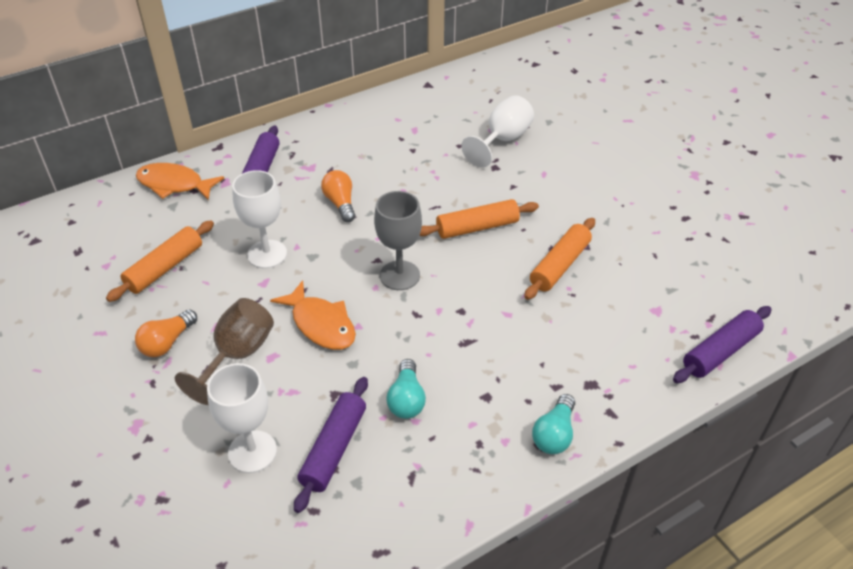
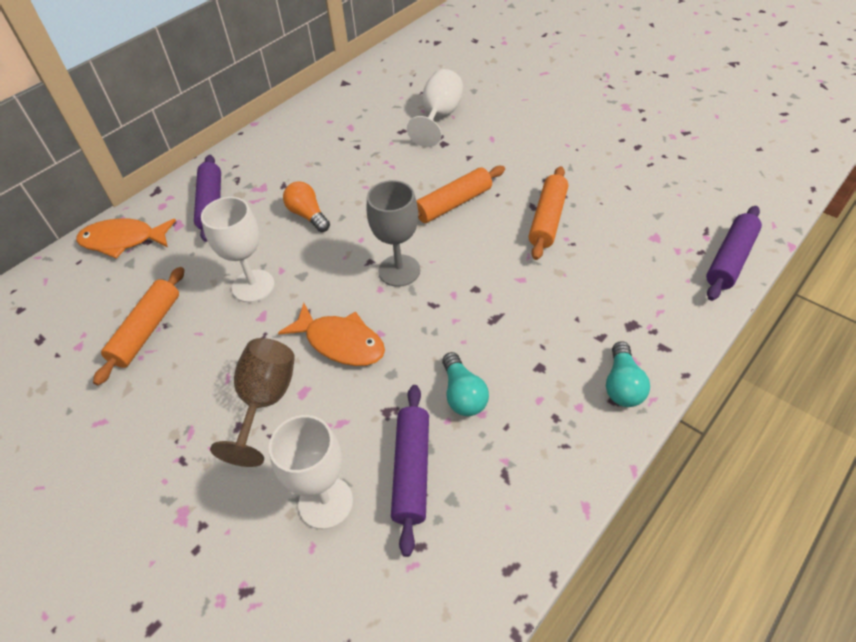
camera: 15 degrees left, 5 degrees up
orange light bulb [135,309,197,357] -> none

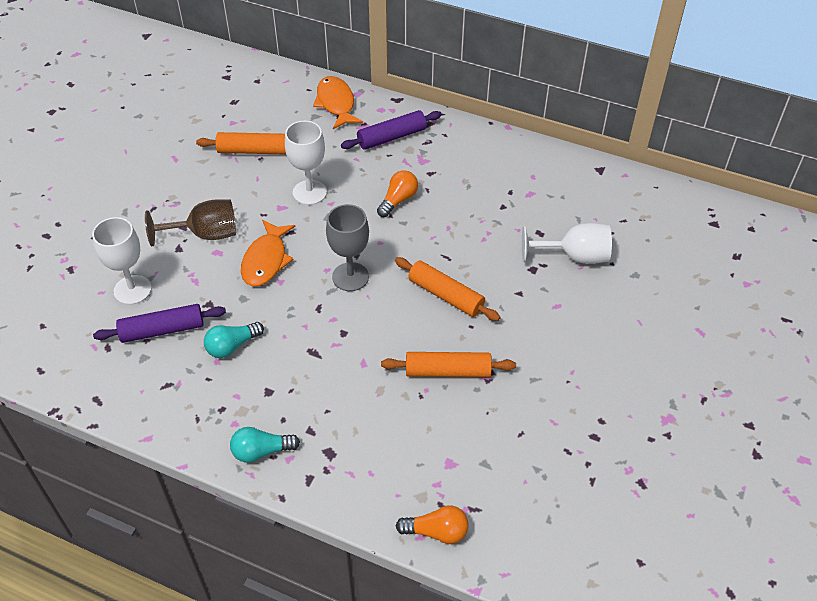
camera: 70 degrees right, 0 degrees up
purple rolling pin [706,206,762,301] -> orange light bulb [396,505,468,544]

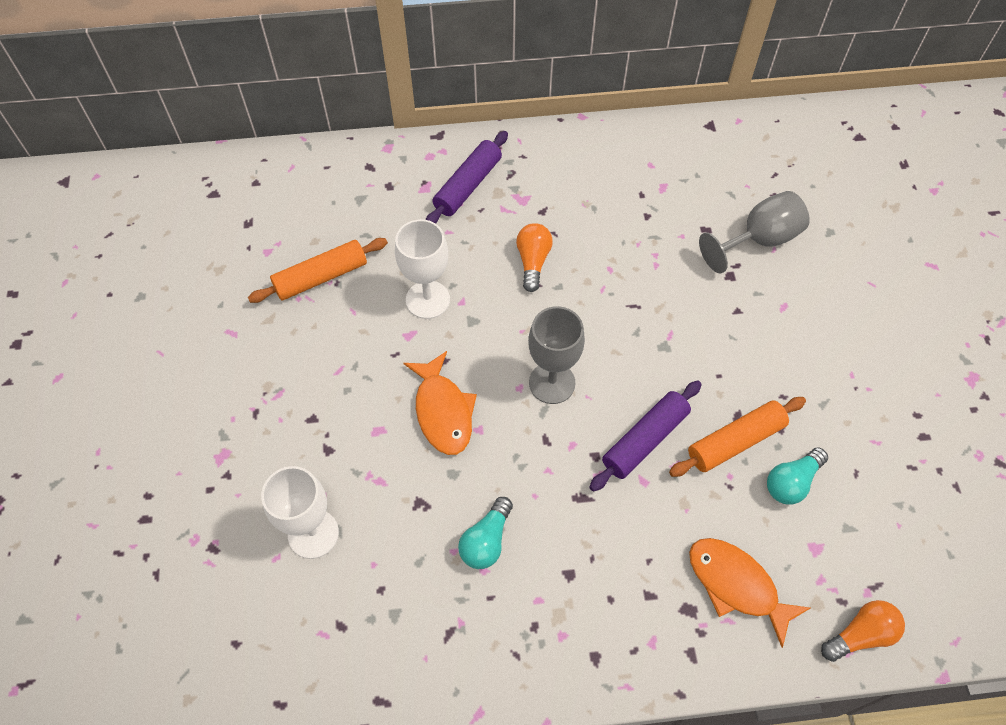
camera: 30 degrees left, 10 degrees up
purple rolling pin [93,304,226,343] -> purple rolling pin moved to [589,381,702,492]
brown goblet [145,199,236,246] -> none
turquoise light bulb [230,427,300,462] -> turquoise light bulb moved to [767,447,828,505]
orange fish [313,76,363,129] -> orange fish moved to [689,538,811,648]
orange rolling pin [395,257,501,321] -> none
white goblet [522,223,612,264] -> grey goblet [699,191,810,273]

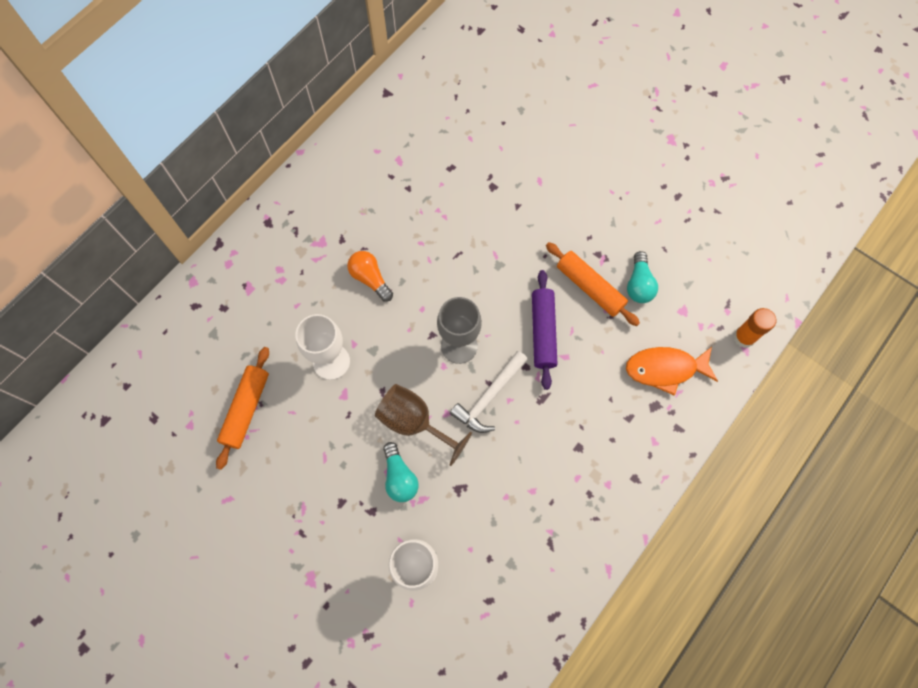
camera: 45 degrees left, 10 degrees up
orange fish [404,351,477,455] -> brown goblet [375,384,472,466]
purple rolling pin [426,131,508,224] -> none
turquoise light bulb [458,497,513,569] -> turquoise light bulb moved to [383,442,418,502]
orange rolling pin [669,397,806,477] -> orange rolling pin turned 60 degrees counterclockwise [546,242,640,326]
grey goblet [699,191,810,273] -> none
orange light bulb [821,600,905,662] -> orange glue stick [733,308,776,348]
none -> white hammer [450,351,528,433]

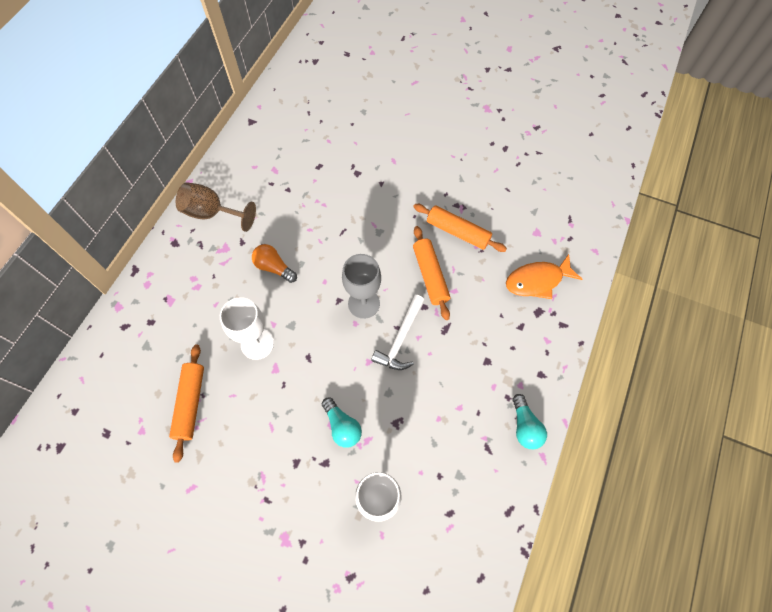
camera: 15 degrees left, 5 degrees down
brown goblet [375,384,472,466] -> brown goblet moved to [176,182,256,232]
purple rolling pin [532,270,558,390] -> orange rolling pin [413,226,450,320]
turquoise light bulb [627,251,658,303] -> turquoise light bulb moved to [513,394,547,449]
orange glue stick [733,308,776,348] -> none

